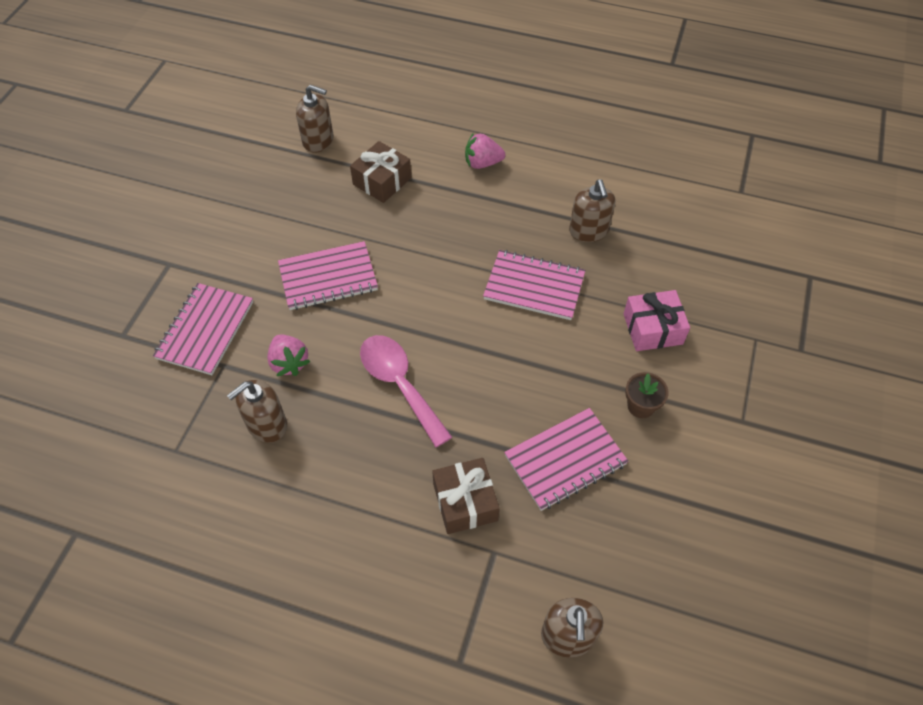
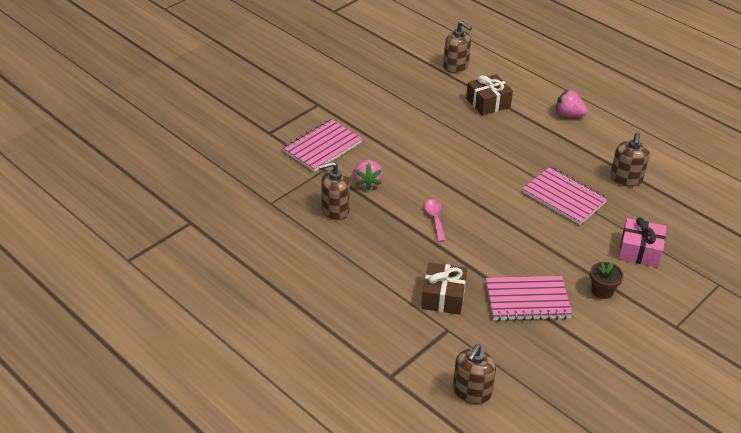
camera: 25 degrees right, 15 degrees down
pink notebook [278,241,378,310] -> none
pink spoon [360,335,452,447] -> pink spoon [424,199,446,242], size x0.56

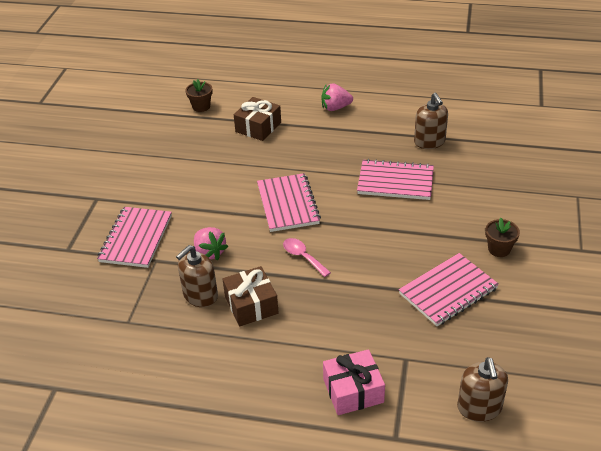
camera: 30 degrees left, 0 degrees up
brown gift [421,262,467,315] -> brown gift moved to [223,266,279,327]
brown soap dispenser [443,21,472,73] -> brown flower pot [185,79,212,112]
pink gift [618,217,666,268] -> pink gift moved to [323,349,385,415]
none -> pink notebook [257,173,321,232]

